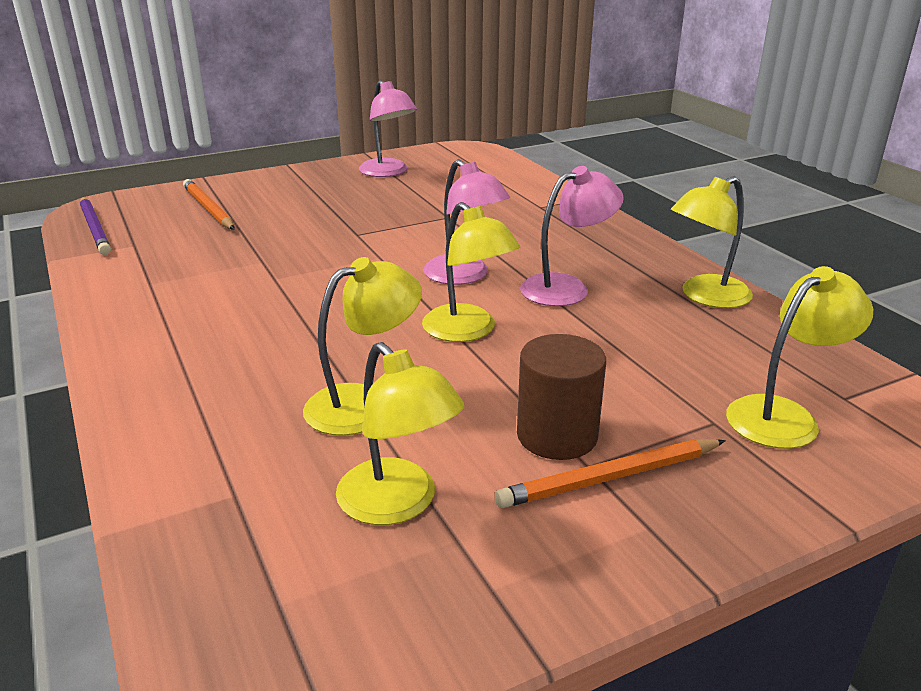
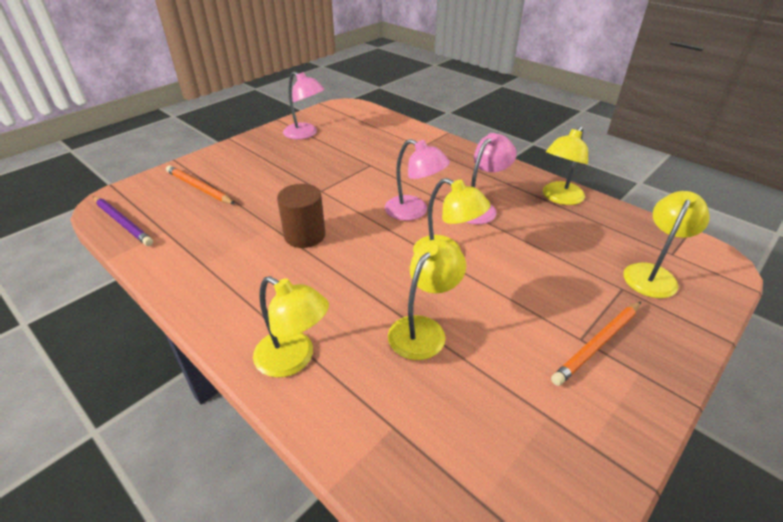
camera: 20 degrees left, 10 degrees up
yellow lamp [336,342,464,525] -> yellow lamp moved to [253,276,329,378]
brown cylinder [517,334,606,460] -> brown cylinder moved to [277,184,326,248]

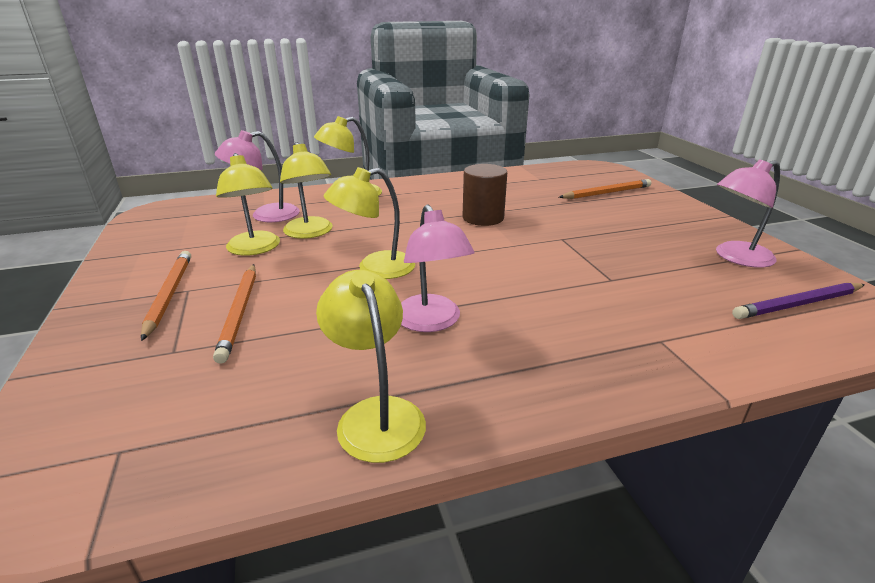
camera: 120 degrees right, 10 degrees down
purple pencil [93,196,153,246] -> purple pencil moved to [732,283,865,319]
pink lamp [385,139,450,221] -> pink lamp moved to [215,130,300,222]
yellow lamp [623,191,710,298] -> yellow lamp moved to [216,153,280,256]
none -> orange pencil [213,264,256,364]

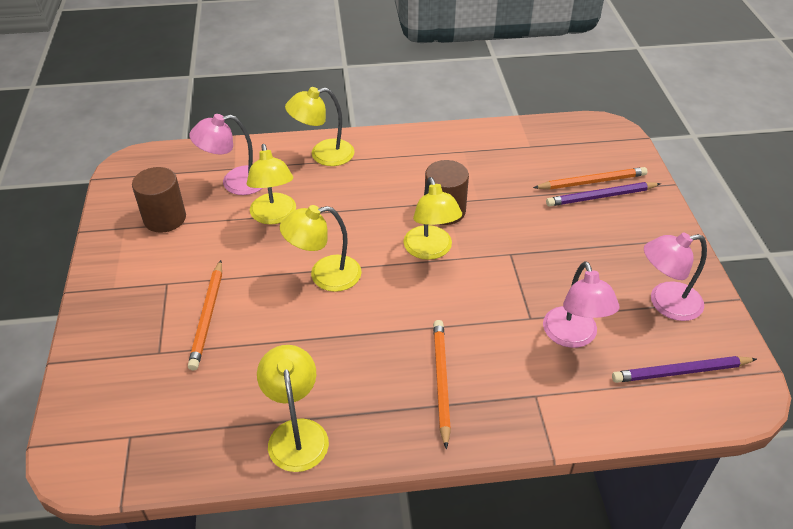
camera: 10 degrees right, 15 degrees up
orange pencil [141,251,191,341] -> orange pencil moved to [433,320,451,449]
yellow lamp [216,153,280,256] -> yellow lamp moved to [403,177,462,260]
pink lamp [401,204,474,332] -> pink lamp moved to [543,261,619,348]
none -> brown cylinder [132,167,186,233]
none -> purple pencil [546,182,661,206]

